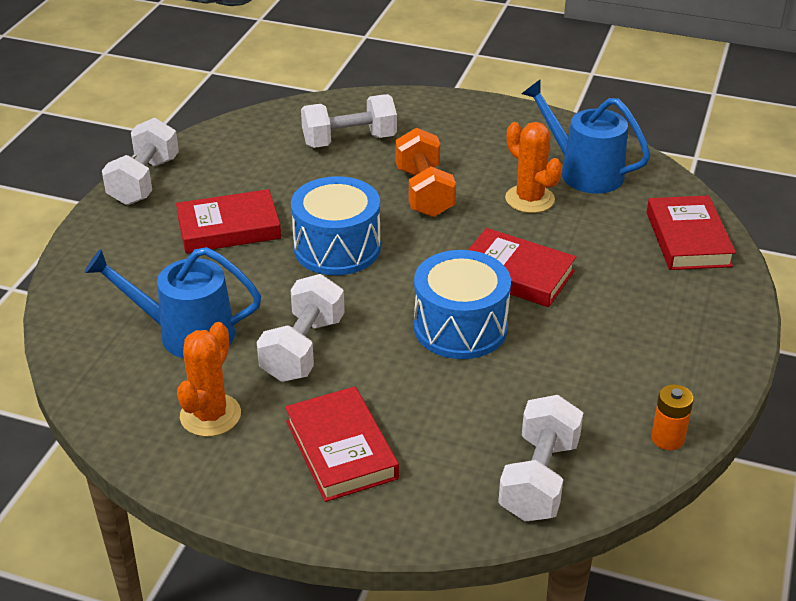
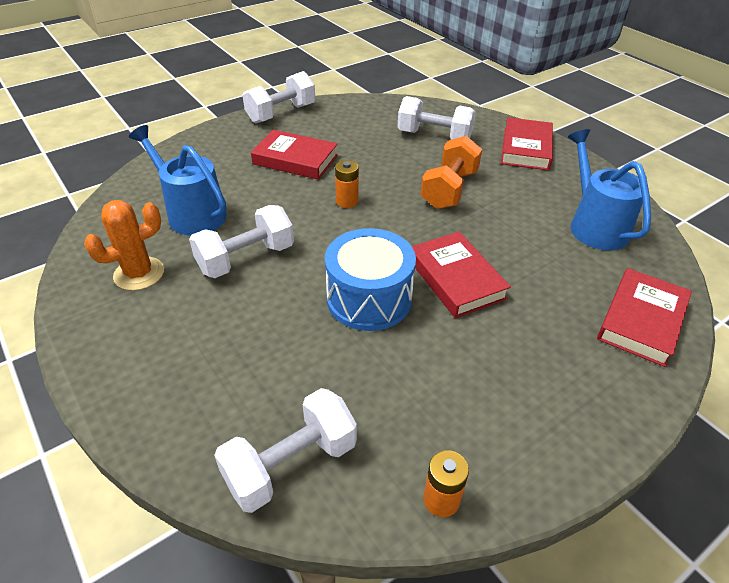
camera: 35 degrees right, 5 degrees up
red book [285,386,399,502] -> red book moved to [501,117,553,170]
blue drum [291,176,381,275] -> orange battery [335,160,359,208]
orange cactus [505,122,562,213] -> none

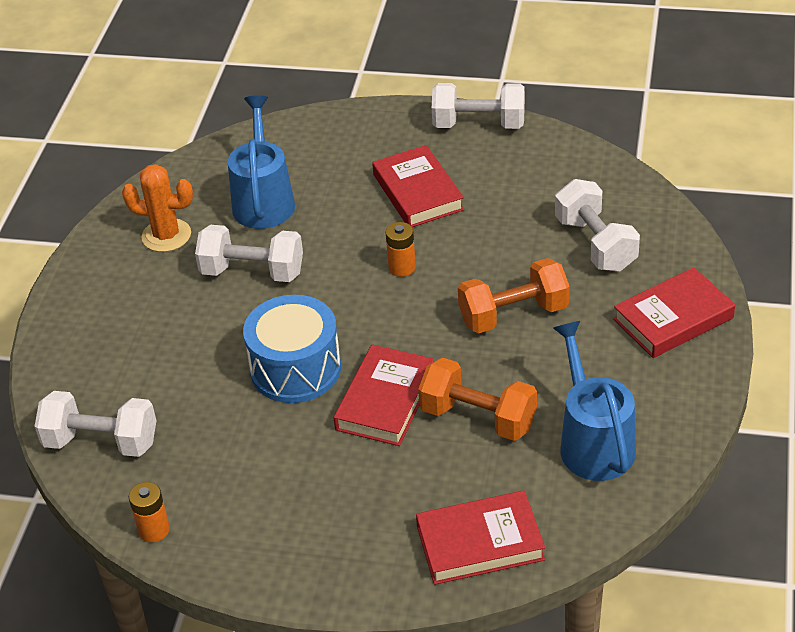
camera: 50 degrees right, 0 degrees up
blue watering can [568,129,651,250] -> blue watering can turned 45 degrees counterclockwise [553,321,636,481]
none -> orange dumbbell [418,357,537,441]

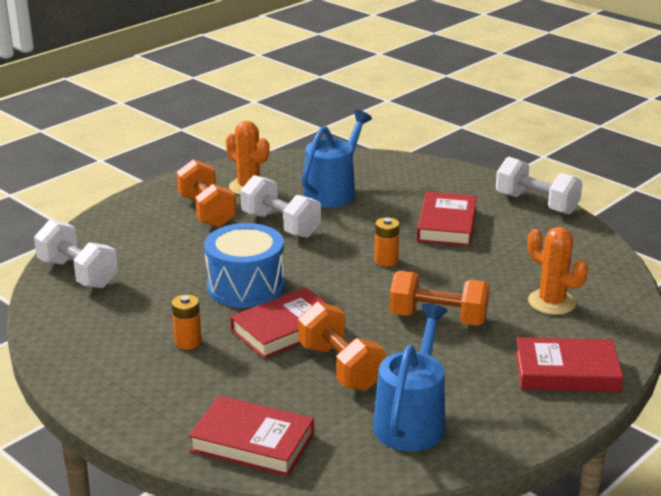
camera: 30 degrees right, 15 degrees down
orange battery [129,482,170,542] -> orange battery moved to [172,295,202,350]
white dumbbell [555,179,640,272] -> orange cactus [527,227,588,315]
none -> orange dumbbell [176,159,236,228]

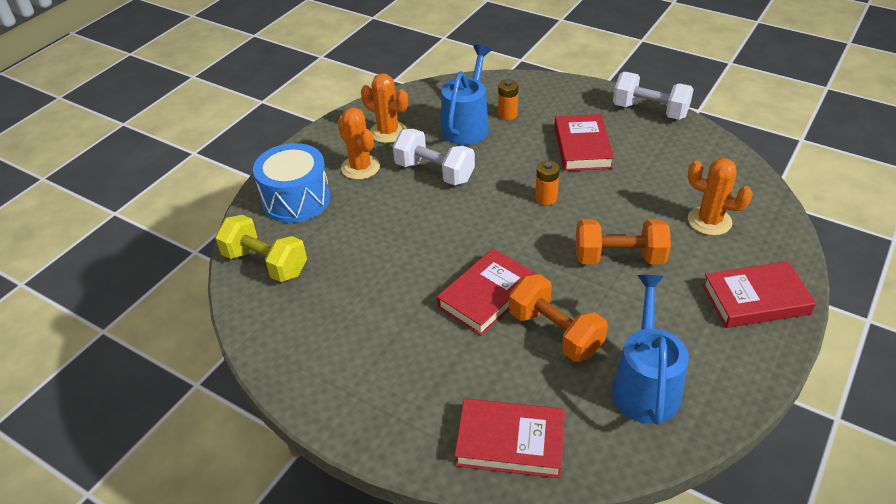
camera: 10 degrees left, 15 degrees up
white dumbbell [34,220,118,288] -> yellow dumbbell [215,215,307,282]
orange battery [172,295,202,350] -> orange battery moved to [498,79,518,120]
orange dumbbell [176,159,236,228] -> orange cactus [337,108,380,180]
blue drum [204,223,285,308] -> blue drum moved to [253,143,330,223]

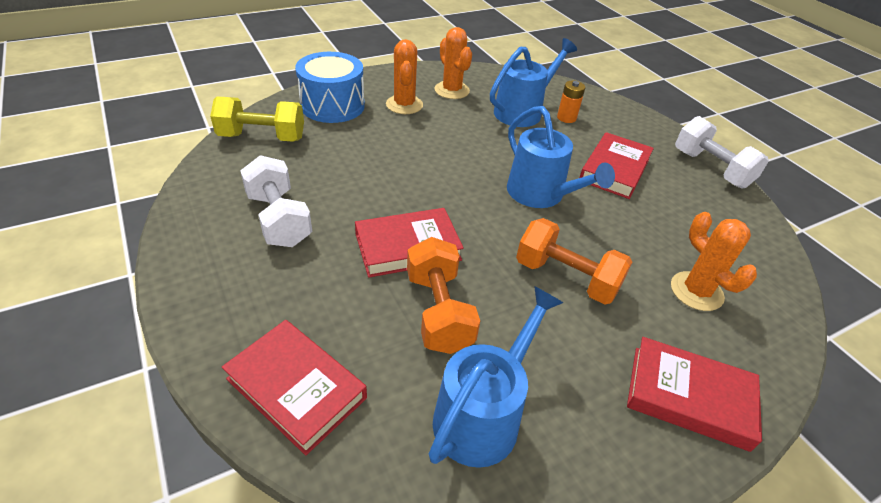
camera: 25 degrees right, 0 degrees up
yellow dumbbell [215,215,307,282] -> yellow dumbbell turned 60 degrees counterclockwise [210,96,304,142]
white dumbbell [393,129,475,185] -> white dumbbell moved to [240,155,312,247]
orange battery [535,160,560,205] -> blue watering can [507,106,615,208]

